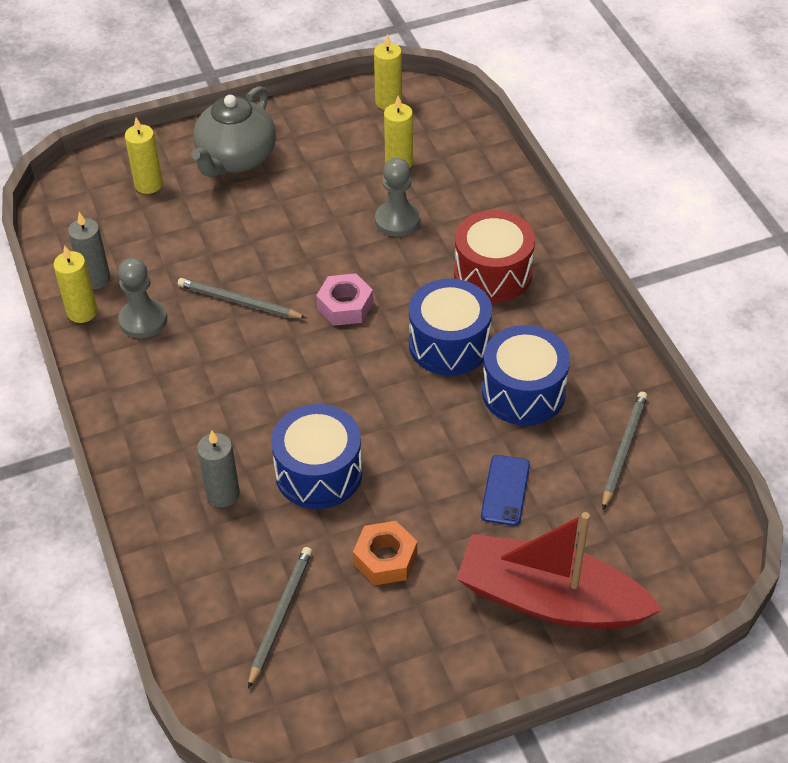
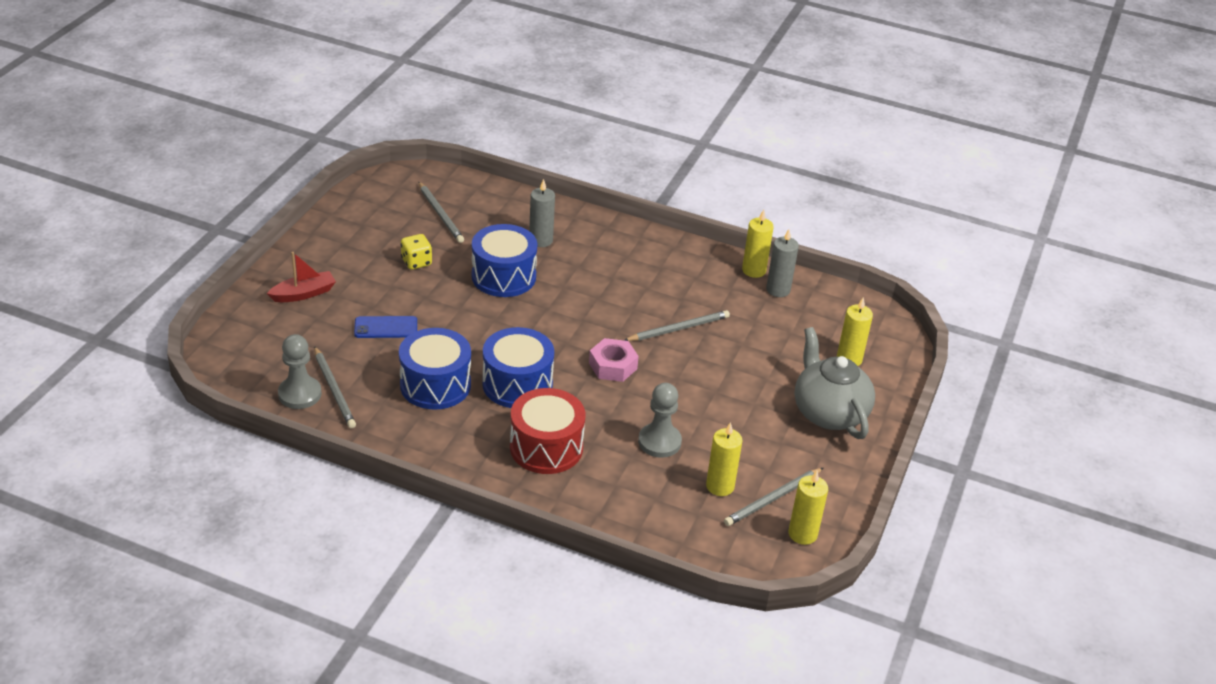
camera: 130 degrees right, 10 degrees down
grey pawn [118,258,167,338] -> grey pawn moved to [278,334,322,409]
orange nut [353,521,417,585] -> yellow dice [401,234,432,270]
red boat [456,512,663,629] -> red boat [267,252,336,302], size x0.48
blue phone [481,455,530,526] -> blue phone turned 60 degrees counterclockwise [354,316,417,338]
none -> grey pencil [724,468,823,526]

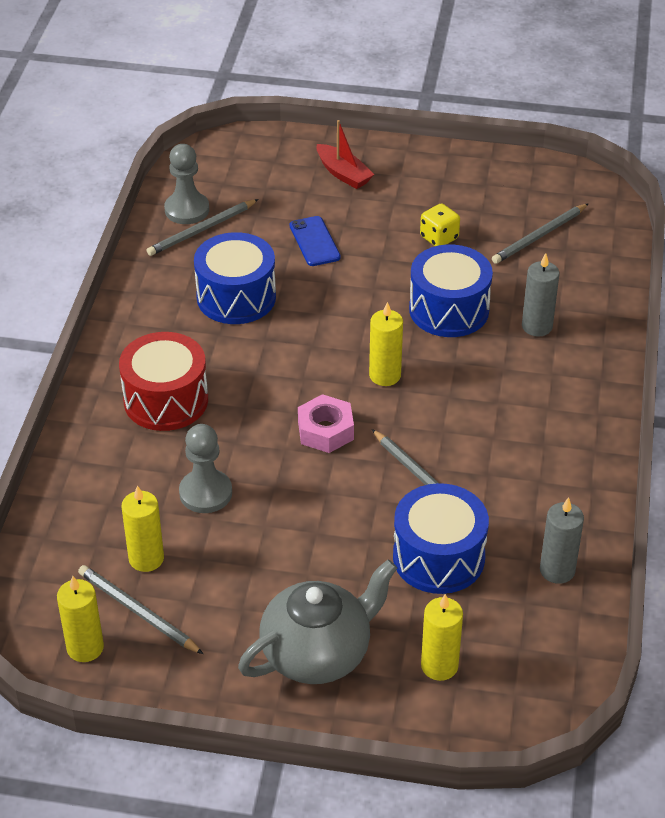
camera: 80 degrees right, 5 degrees up
blue drum [482,327,554,408] -> blue drum moved to [393,483,489,594]
yellow candle [742,210,774,278] -> yellow candle moved to [369,302,403,386]

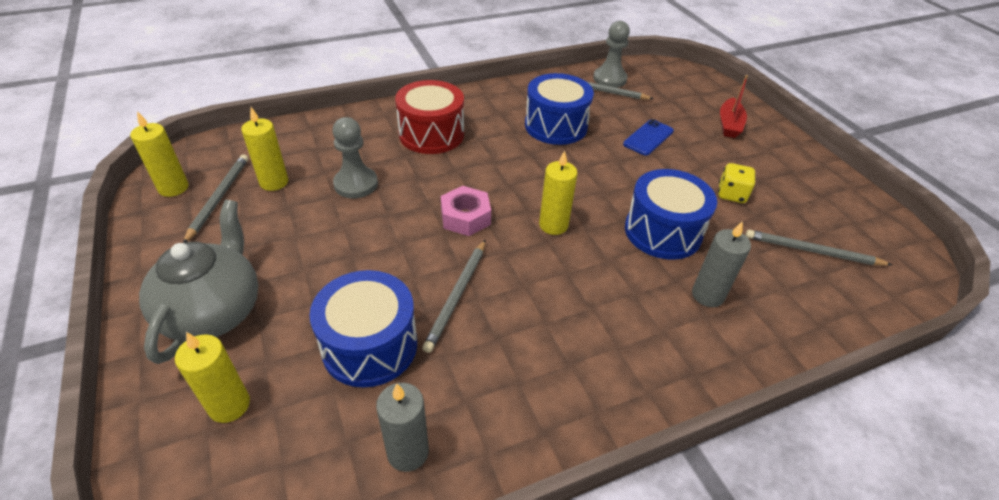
camera: 55 degrees right, 0 degrees up
grey teapot [238,560,397,684] -> grey teapot turned 105 degrees counterclockwise [139,200,258,364]

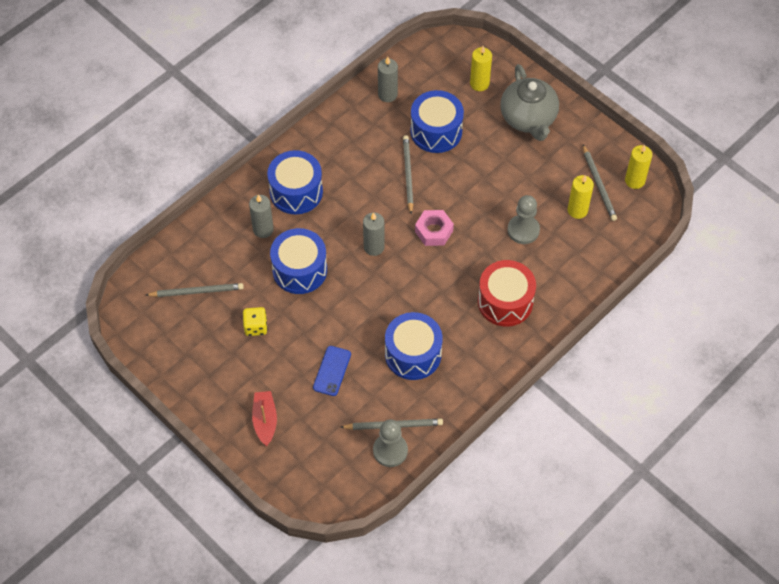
camera: 160 degrees right, 15 degrees up
yellow candle [539,151,577,235] -> grey candle [363,212,385,256]
none -> blue drum [267,150,323,214]

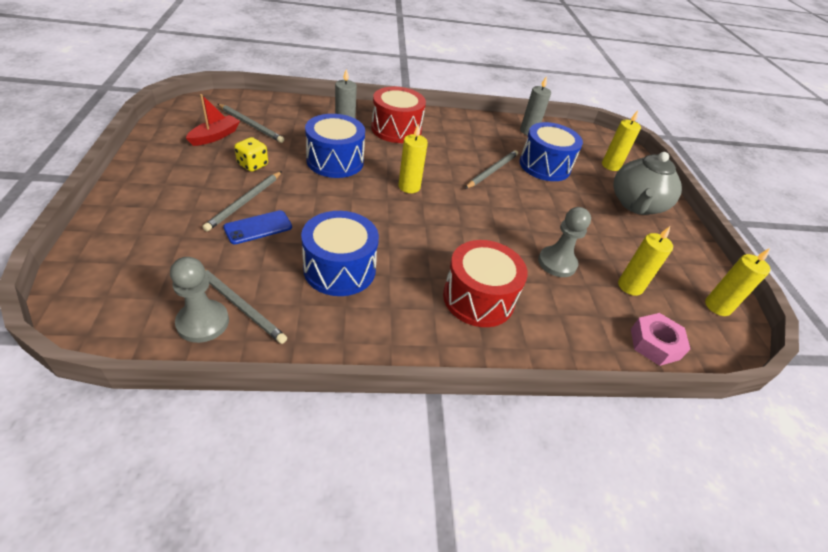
camera: 35 degrees right, 15 degrees down
red boat [252,391,277,446] -> red boat moved to [186,94,240,146]
blue drum [267,150,323,214] -> red drum [371,86,426,143]
grey candle [363,212,385,256] -> yellow candle [399,124,428,193]
pink nut [415,210,454,246] -> pink nut moved to [631,313,690,366]
grey pencil [583,145,617,221] -> grey pencil moved to [202,171,282,231]

